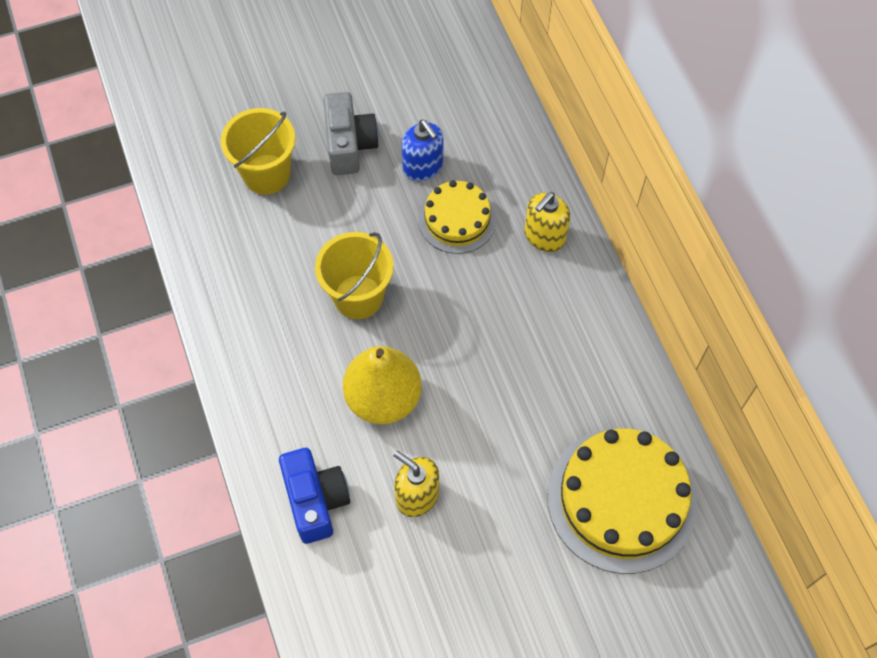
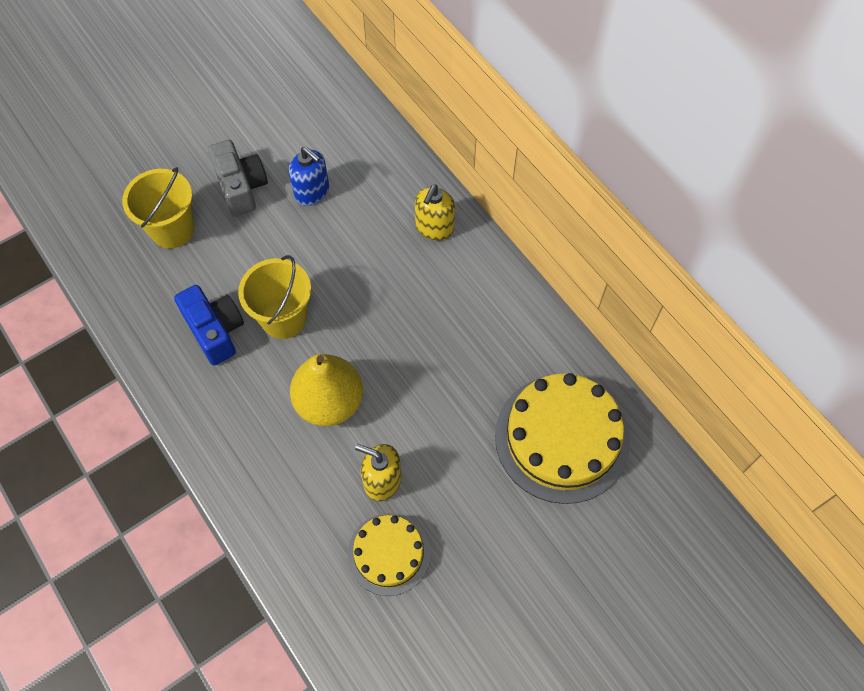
camera: 15 degrees left, 0 degrees up
blue camera [279,448,350,544] -> blue camera moved to [174,285,244,365]
yellow cake [418,180,496,254] -> yellow cake moved to [348,513,431,596]

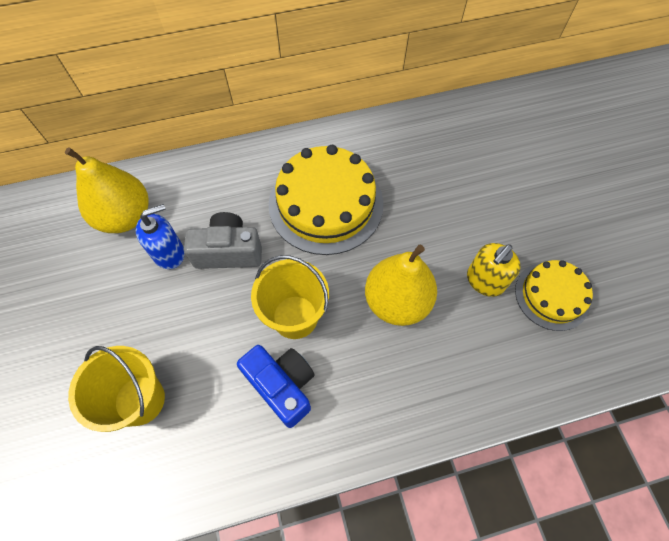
camera: 70 degrees left, 0 degrees up
blue camera [174,285,244,365] -> blue camera turned 60 degrees clockwise [237,345,315,428]
grey camera [208,140,268,217] -> grey camera moved to [184,212,262,269]
yellow soap dispenser [415,184,455,241] -> none
yellow cake [495,373,630,504] -> yellow cake moved to [269,145,383,255]
none -> yellow pear [65,147,149,233]

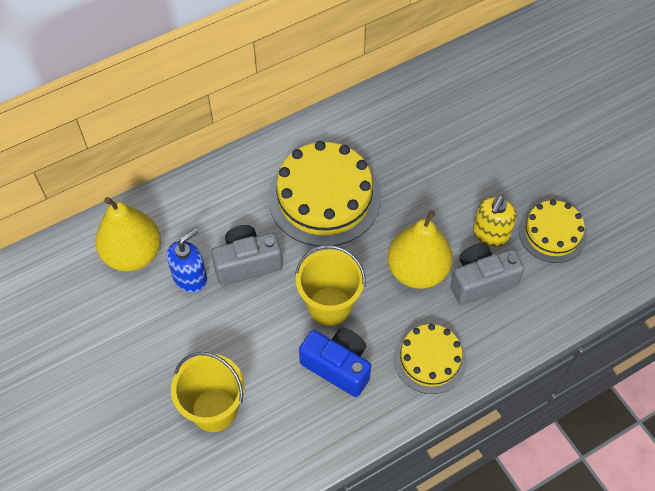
camera: 15 degrees left, 5 degrees down
none -> yellow cake [394,324,467,394]
none -> grey camera [450,243,524,305]

